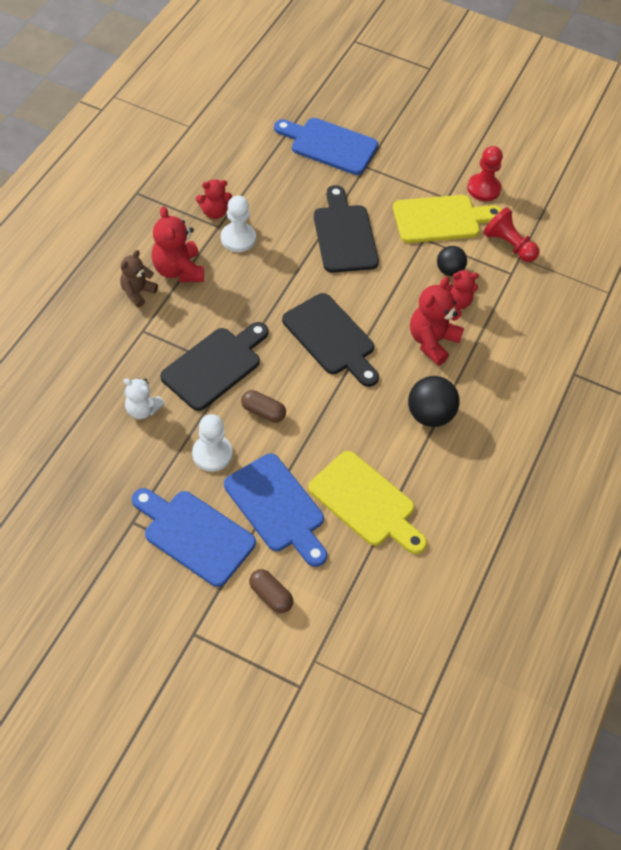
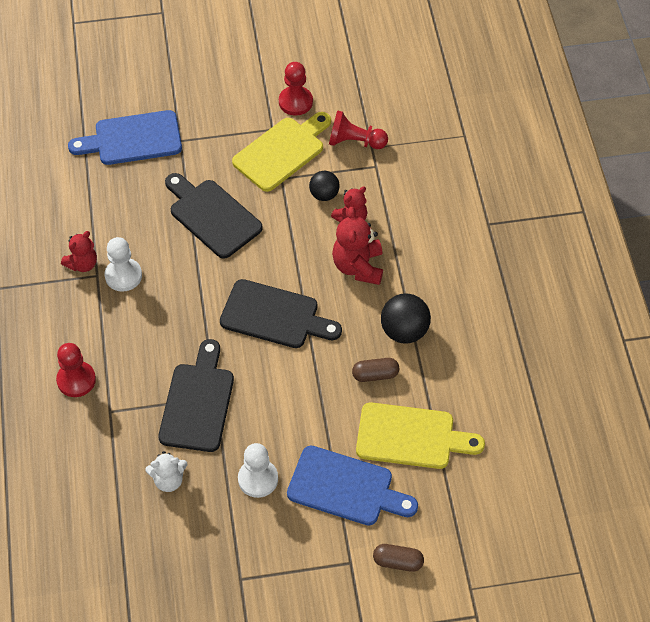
camera: 30 degrees left, 0 degrees up
brown teddy bear [120,250,158,307] -> red pawn [56,343,96,397]
blue cutting board [132,488,256,587] -> none
red teddy bear [151,206,204,282] -> none
brown capsule [241,390,286,423] -> brown capsule moved to [352,358,399,382]

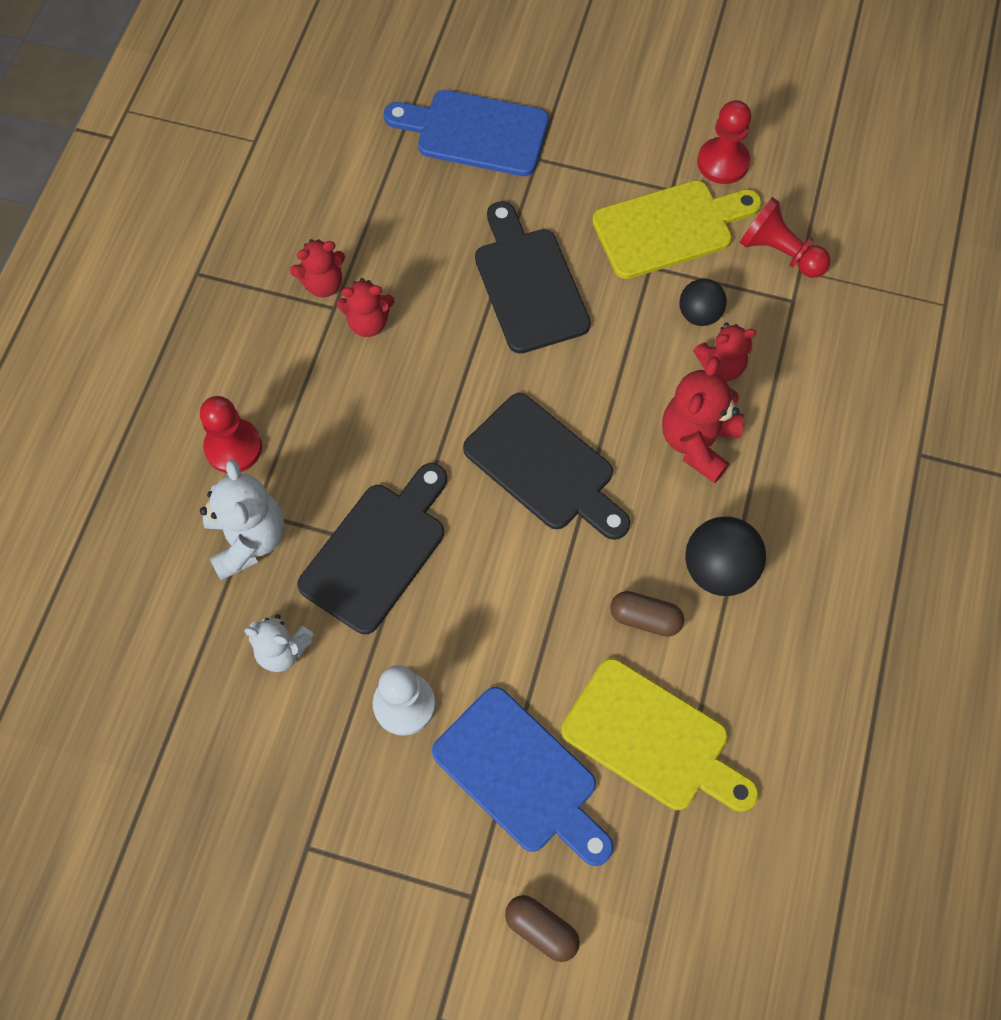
camera: 25 degrees right, 10 degrees up
white pawn [105,237,142,292] -> red teddy bear [337,278,395,337]
none -> white teddy bear [200,459,284,581]

